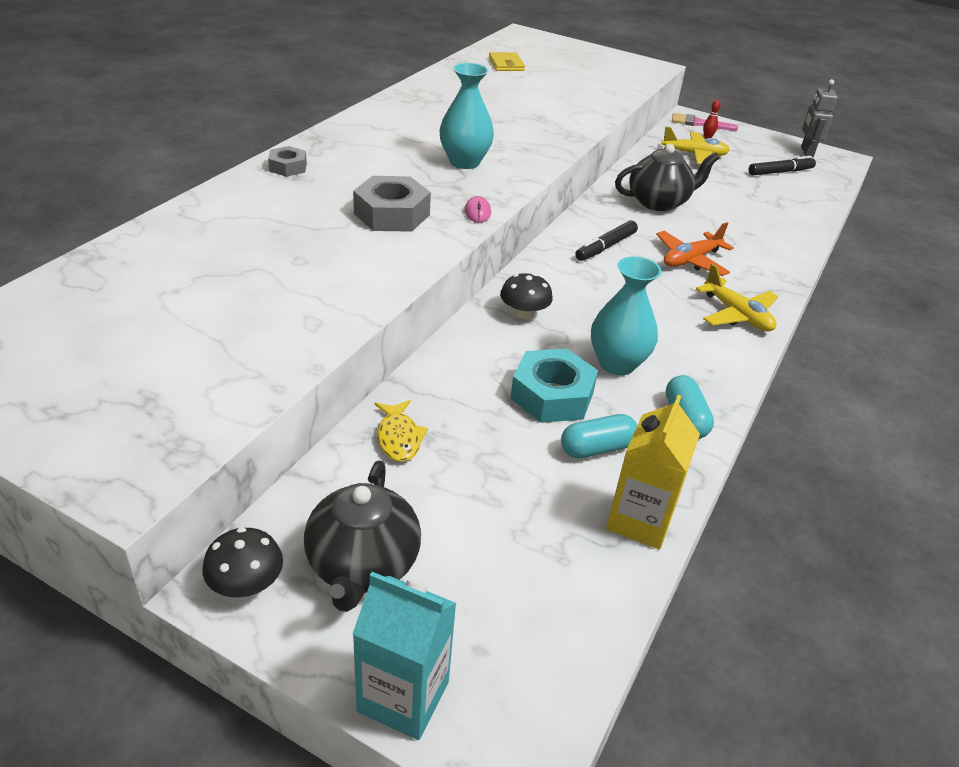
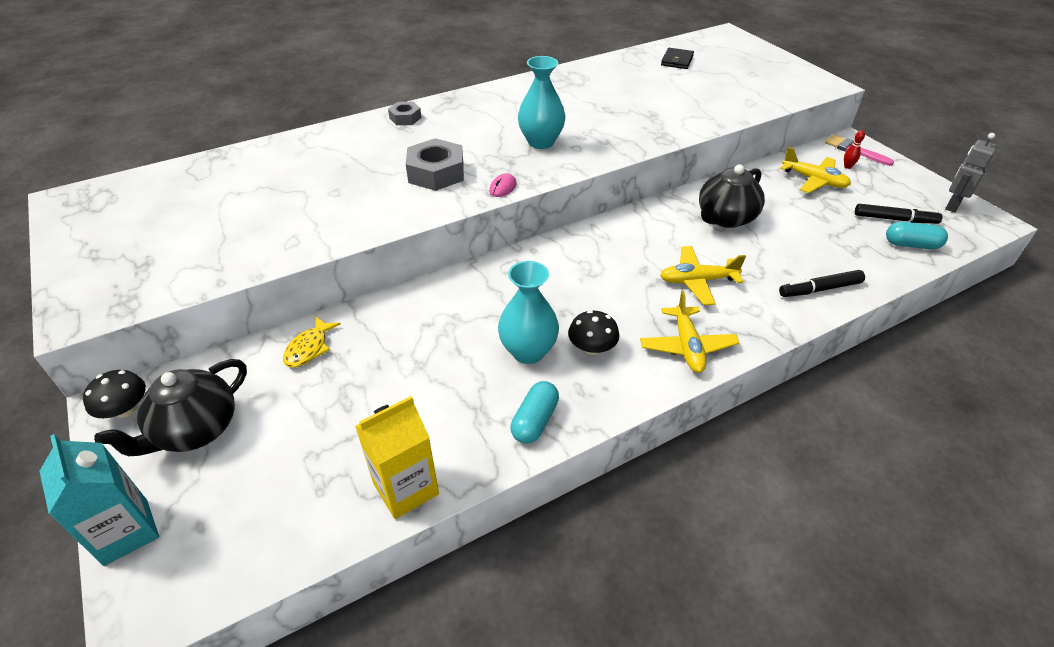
camera: 35 degrees right, 5 degrees up
yellow wallet [489,52,525,71] -> black wallet [661,48,694,69]
black mushroom [500,273,553,319] -> black mushroom moved to [568,310,620,355]
turquoise nut [510,349,598,423] -> none
turquoise capsule [561,414,637,458] -> turquoise capsule moved to [886,222,948,249]
black marker [575,220,638,261] -> black marker moved to [779,270,865,297]
black teapot [615,144,719,211] -> black teapot turned 120 degrees clockwise [699,164,765,228]
orange plane [656,222,734,276] -> yellow plane [660,246,746,305]

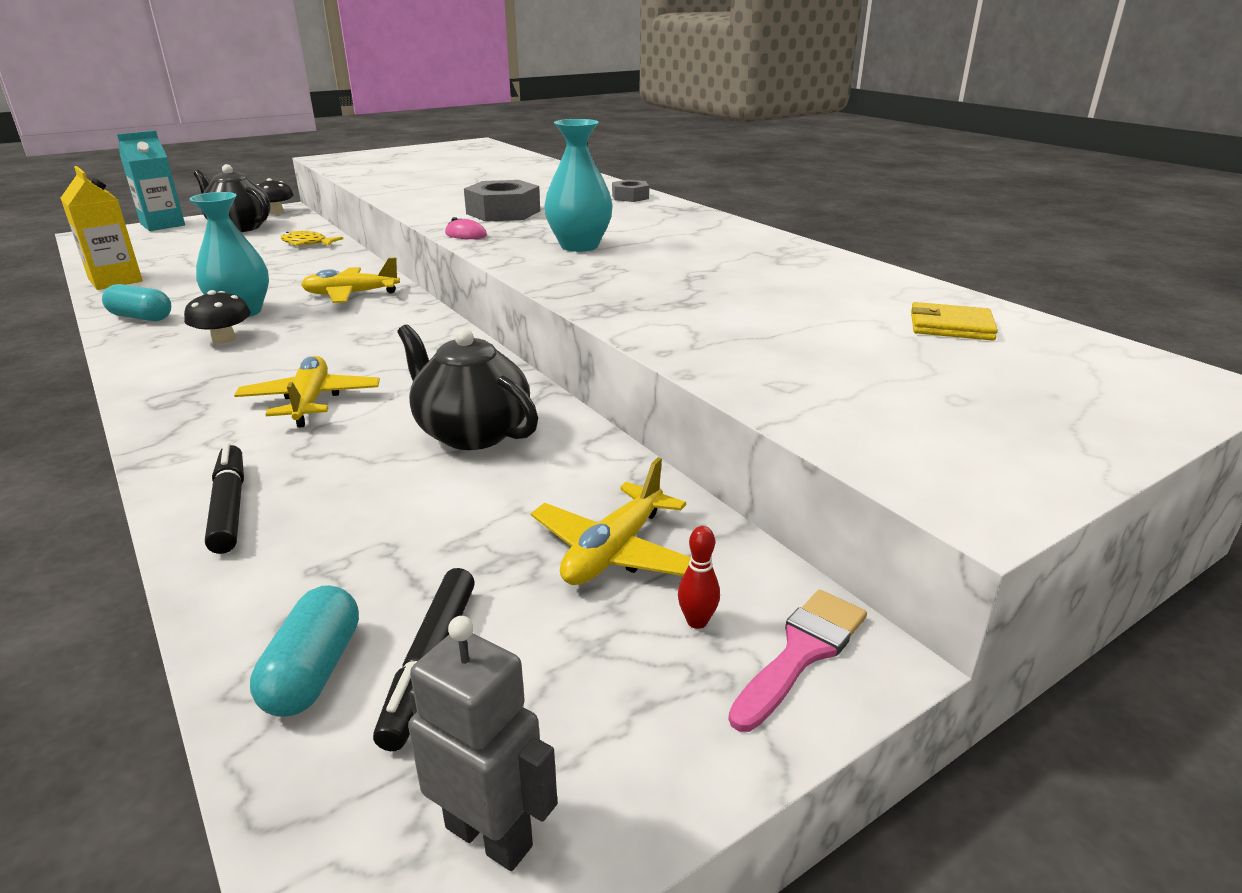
camera: 85 degrees right, 15 degrees down
yellow plane [640,291,739,373] -> yellow plane moved to [301,258,400,303]
black wallet [661,48,694,69] -> yellow wallet [911,302,998,341]

